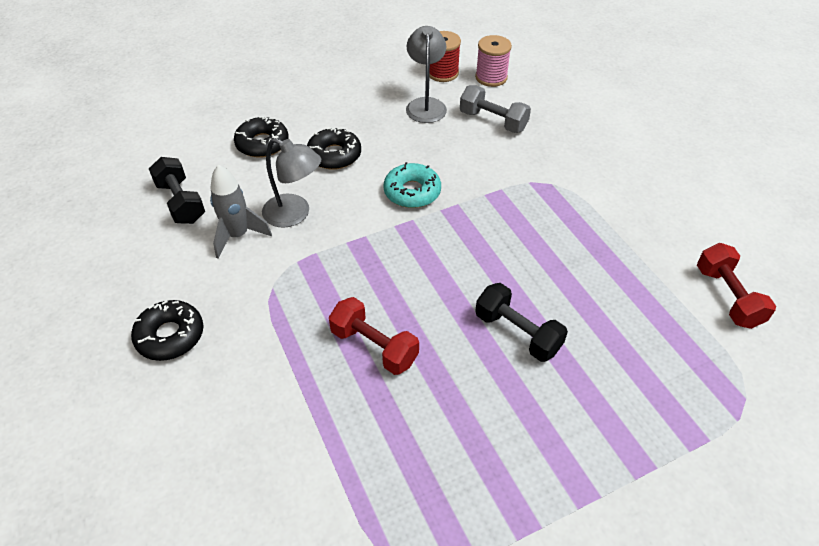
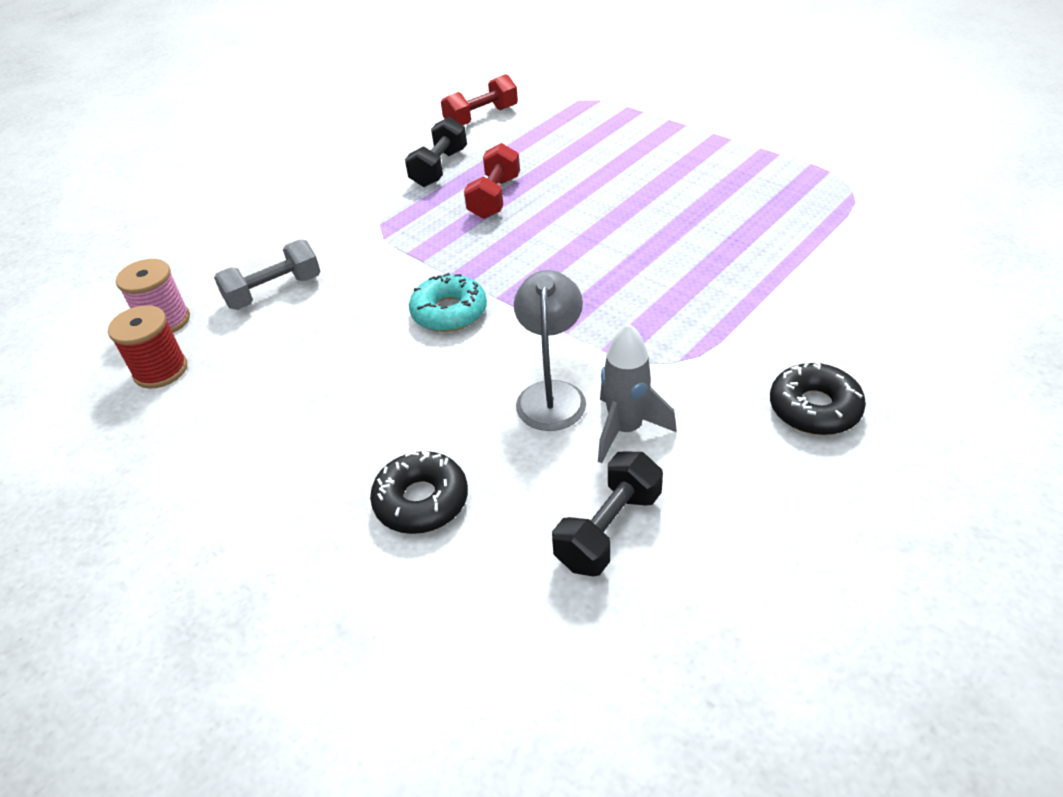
camera: 110 degrees left, 5 degrees down
black donut [307,127,361,170] -> none
red dumbbell [329,297,419,375] -> red dumbbell moved to [464,143,520,219]
grey lamp [406,26,447,123] -> none
grey dumbbell [460,85,531,133] -> grey dumbbell turned 45 degrees clockwise [214,239,321,310]
black dumbbell [475,283,568,362] -> black dumbbell moved to [405,117,467,187]

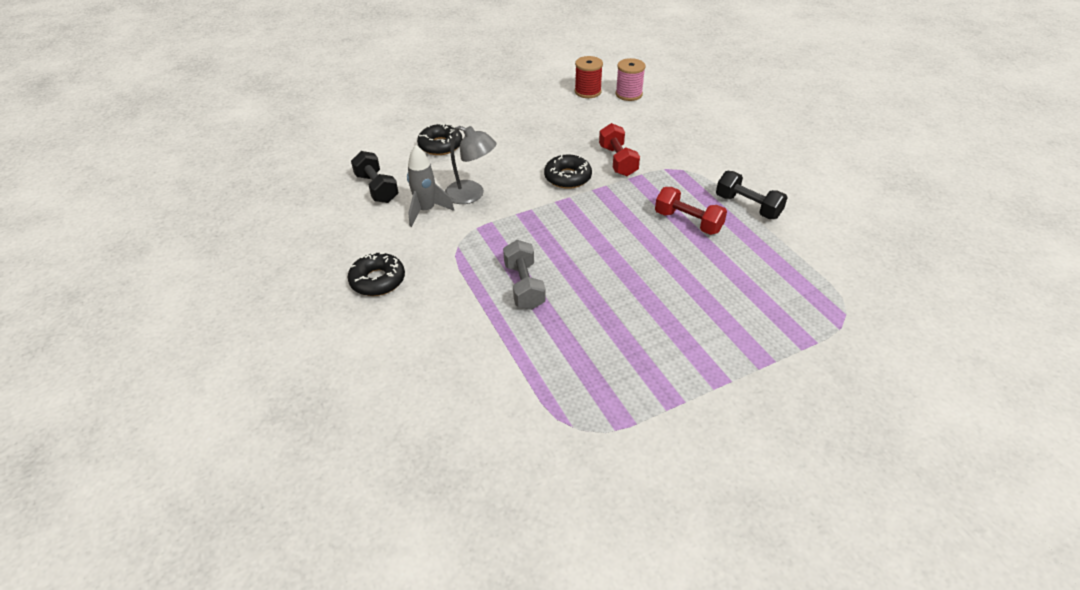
camera: 110 degrees right, 0 degrees up
grey dumbbell [214,239,321,310] -> grey dumbbell moved to [503,240,546,310]
turquoise donut [409,273,487,332] -> black donut [544,154,592,189]
red dumbbell [441,74,518,125] -> red dumbbell moved to [599,123,640,176]

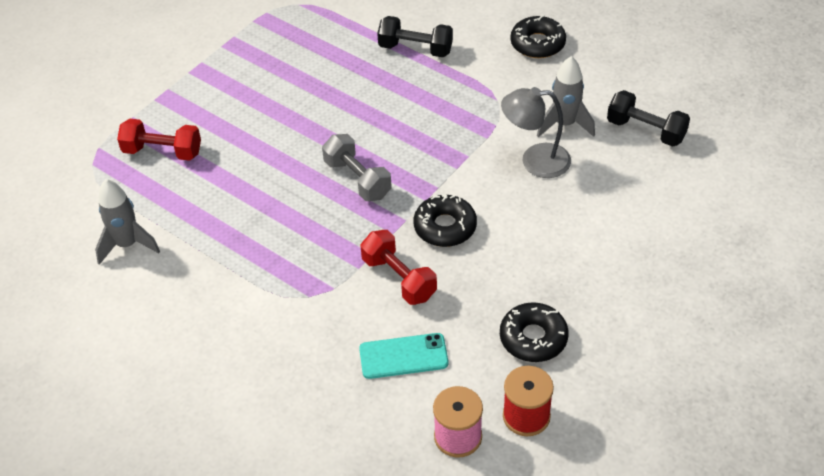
camera: 155 degrees right, 5 degrees up
black donut [417,123,462,155] -> black donut moved to [500,302,569,362]
grey dumbbell [503,240,546,310] -> grey dumbbell moved to [322,134,392,201]
red dumbbell [655,187,727,235] -> red dumbbell moved to [117,119,201,161]
black dumbbell [716,171,788,219] -> black dumbbell moved to [377,16,453,57]
none -> grey rocket [95,179,160,265]
none -> turquoise phone [359,333,449,379]

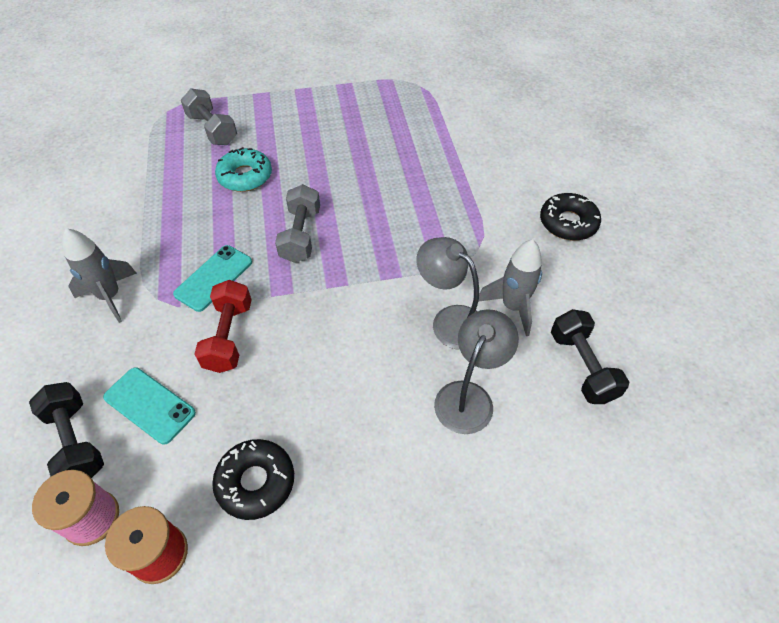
camera: 40 degrees right, 5 degrees up
grey rocket [95,179,160,265] -> grey rocket moved to [62,228,137,323]
red dumbbell [117,119,201,161] -> grey dumbbell [181,88,237,145]
black dumbbell [377,16,453,57] -> black dumbbell moved to [29,382,104,478]
black donut [414,194,477,247] -> none
none -> turquoise phone [173,245,252,312]
none -> turquoise donut [215,147,272,192]
none -> grey lamp [434,309,519,434]

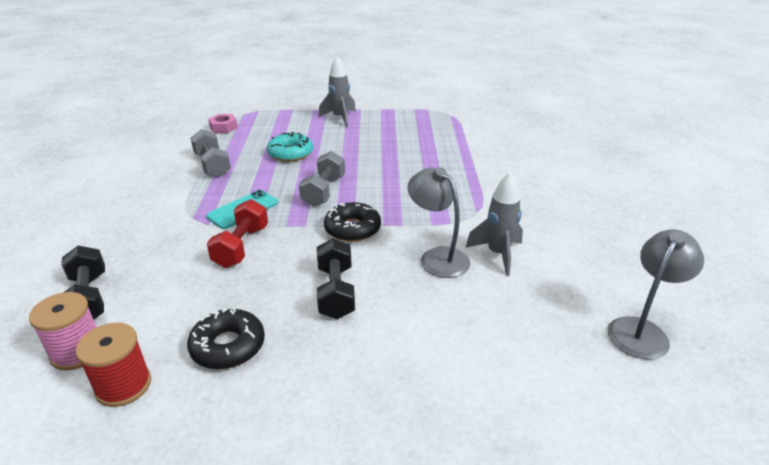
camera: 10 degrees right, 20 degrees down
grey rocket [62,228,137,323] -> grey rocket moved to [319,56,356,127]
turquoise phone [103,368,196,445] -> none
grey dumbbell [181,88,237,145] -> grey dumbbell moved to [191,129,231,177]
grey lamp [434,309,519,434] -> grey lamp moved to [608,229,704,360]
black donut [540,193,601,241] -> black donut moved to [324,202,381,242]
black dumbbell [551,309,629,404] -> black dumbbell moved to [317,238,355,319]
none -> pink nut [208,114,238,133]

